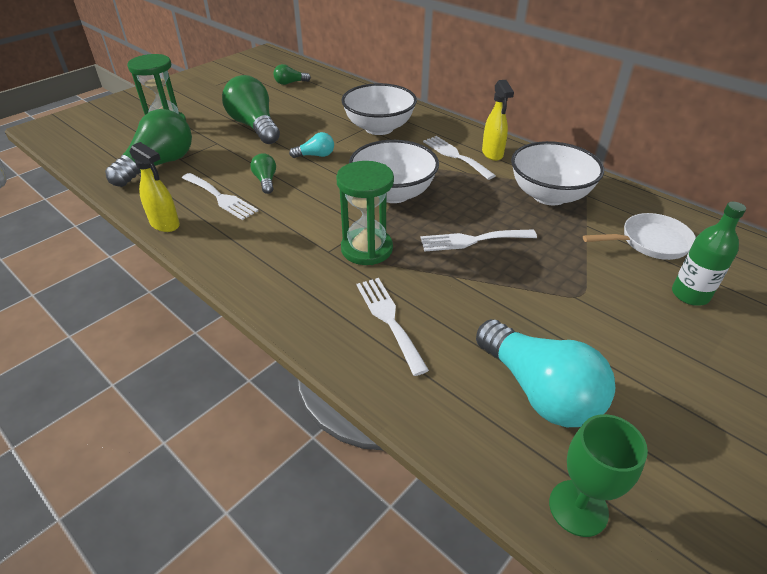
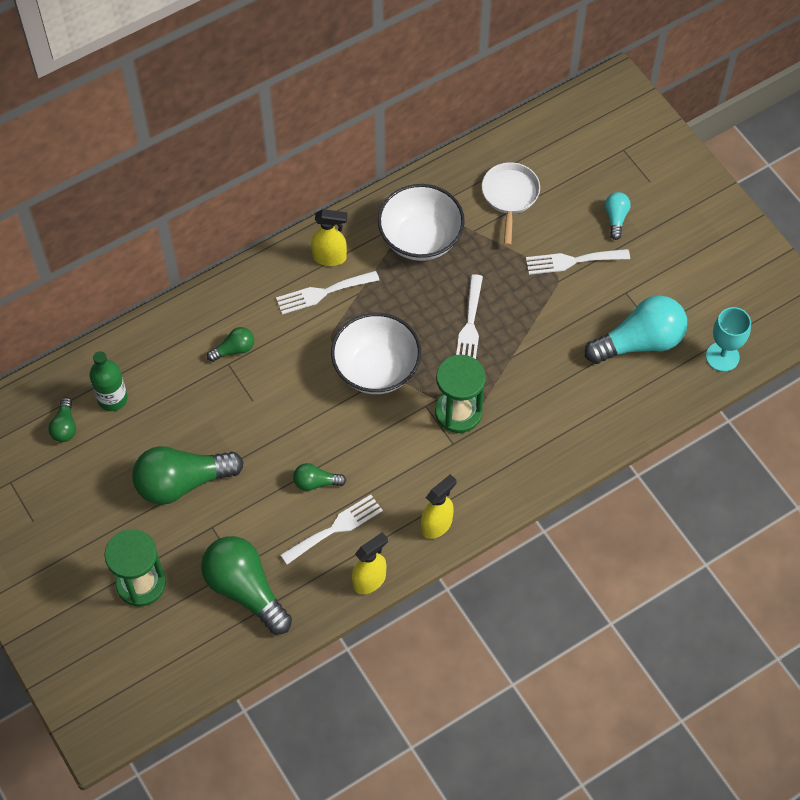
camera: 75 degrees left, 20 degrees up
turquoise light bulb [289,132,334,158] -> turquoise light bulb moved to [605,192,630,240]
white bowl [341,83,417,135] -> green light bulb [207,327,254,362]
white fork [357,278,429,376] -> white fork moved to [526,249,630,275]
green goblet [549,414,648,537] -> turquoise goblet [706,307,751,372]
green bottle [672,202,746,306] -> green bottle moved to [89,351,128,411]
none -> yellow spray bottle [421,474,456,539]

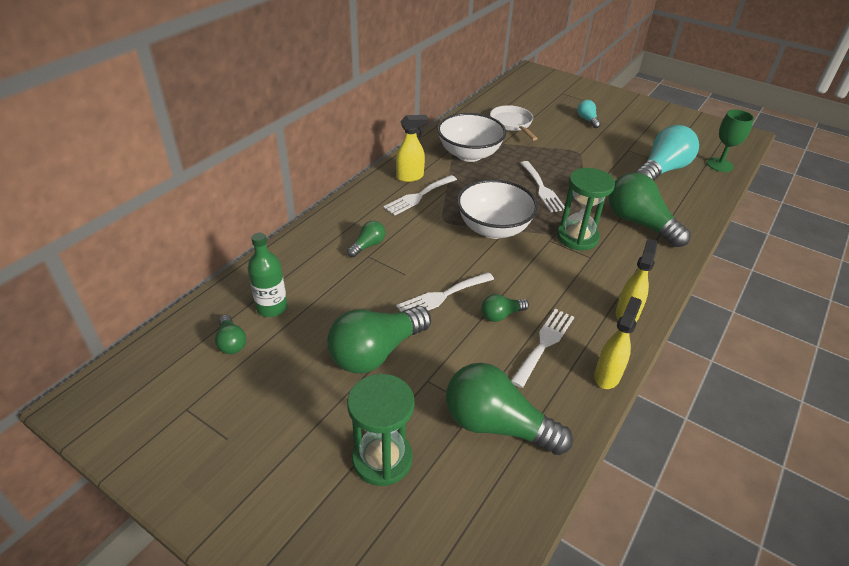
camera: 25 degrees left, 20 degrees down
white fork [526,249,630,275] -> white fork moved to [396,272,494,312]
turquoise goblet [706,307,751,372] -> green goblet [707,109,754,172]
none -> green light bulb [608,172,691,247]

